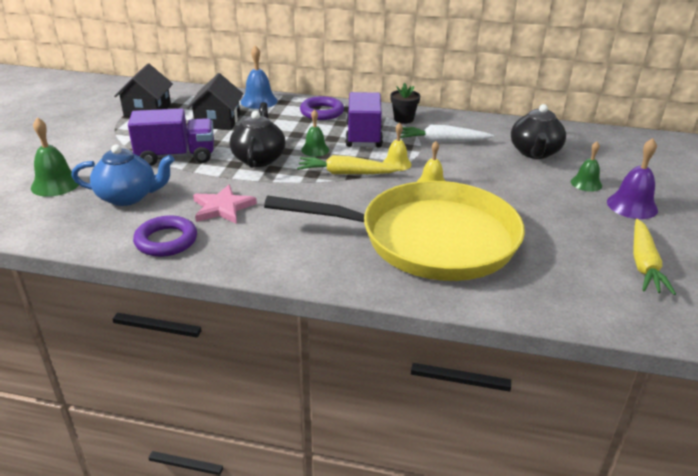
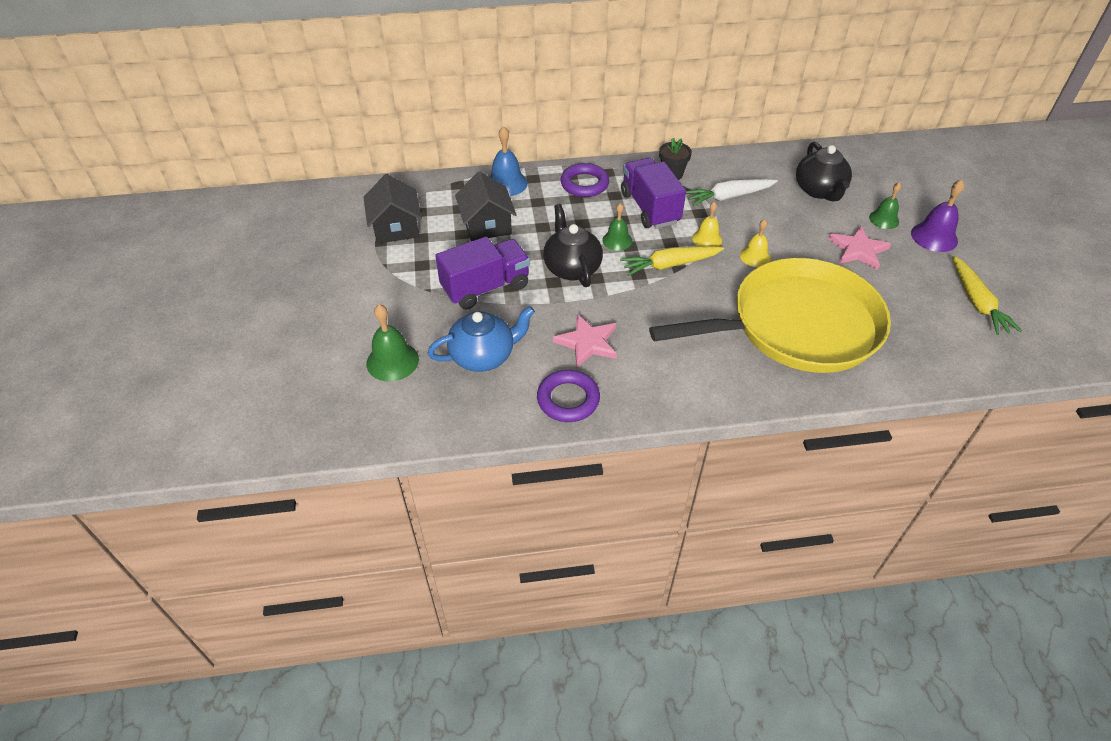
camera: 20 degrees left, 15 degrees up
none -> pink star [828,226,891,270]

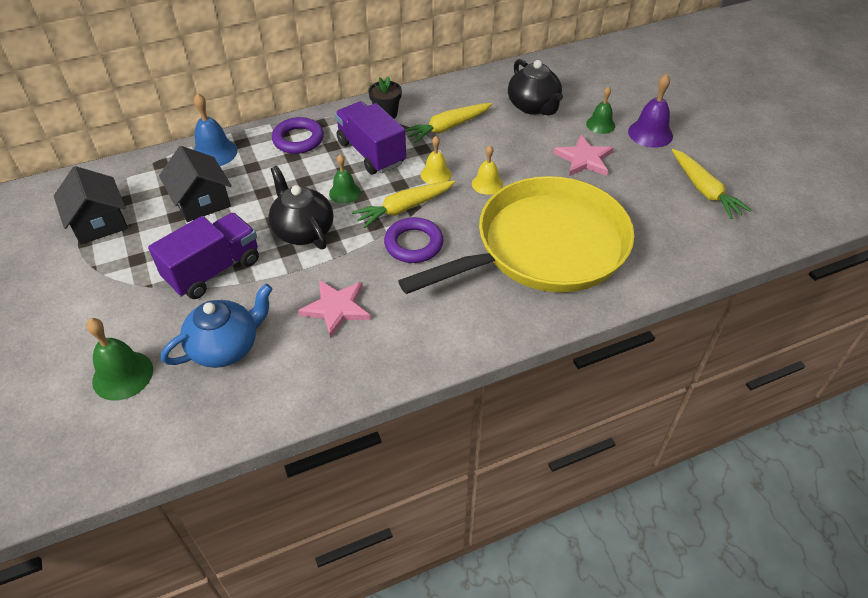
camera: 15 degrees left, 0 degrees up
purple ring [537,370,600,422] -> purple ring moved to [384,217,444,263]
white carrot [686,179,778,206] -> yellow carrot [405,103,492,143]

